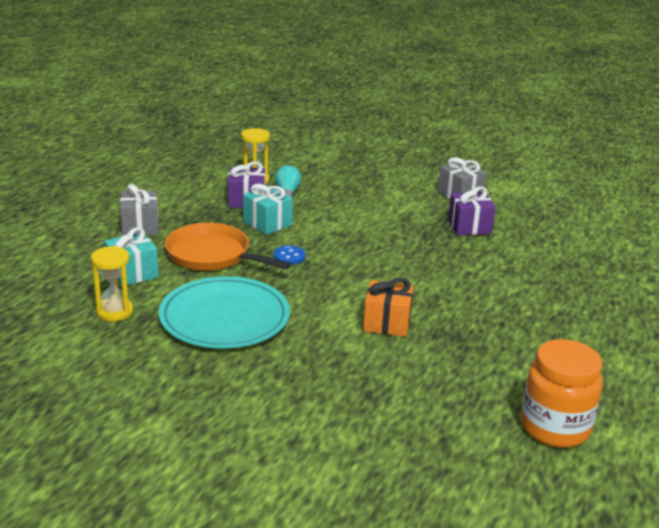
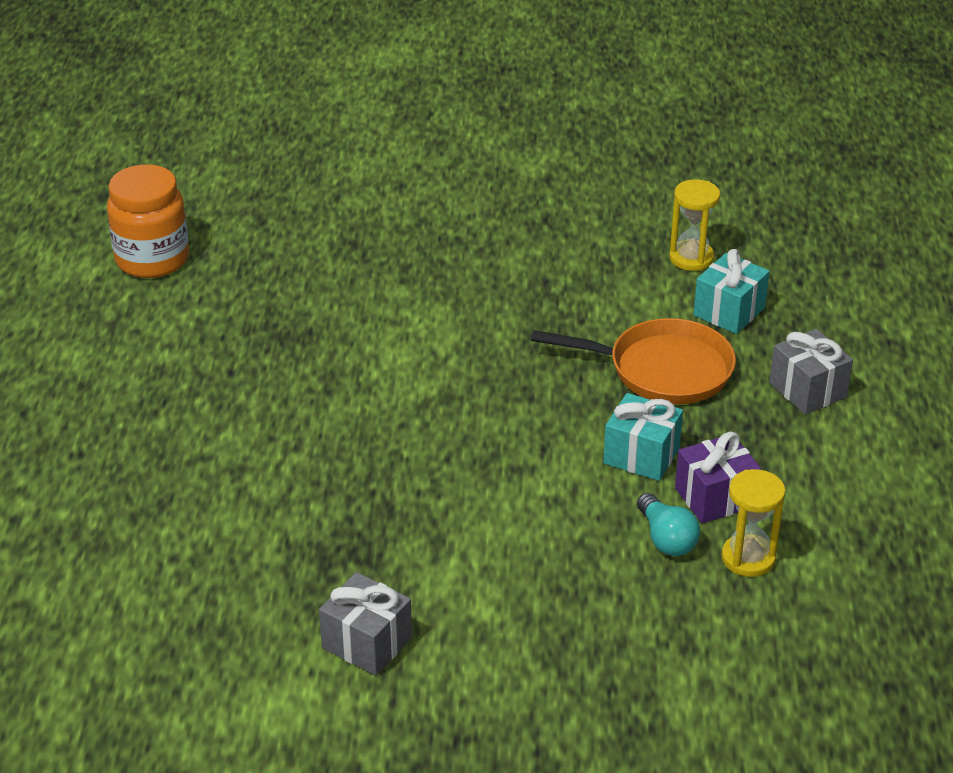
camera: 160 degrees right, 10 degrees up
turquoise plate [159,276,290,349] -> none
blue button [274,245,305,265] -> none
orange gift [363,278,414,337] -> none
purple gift [448,186,496,235] -> none

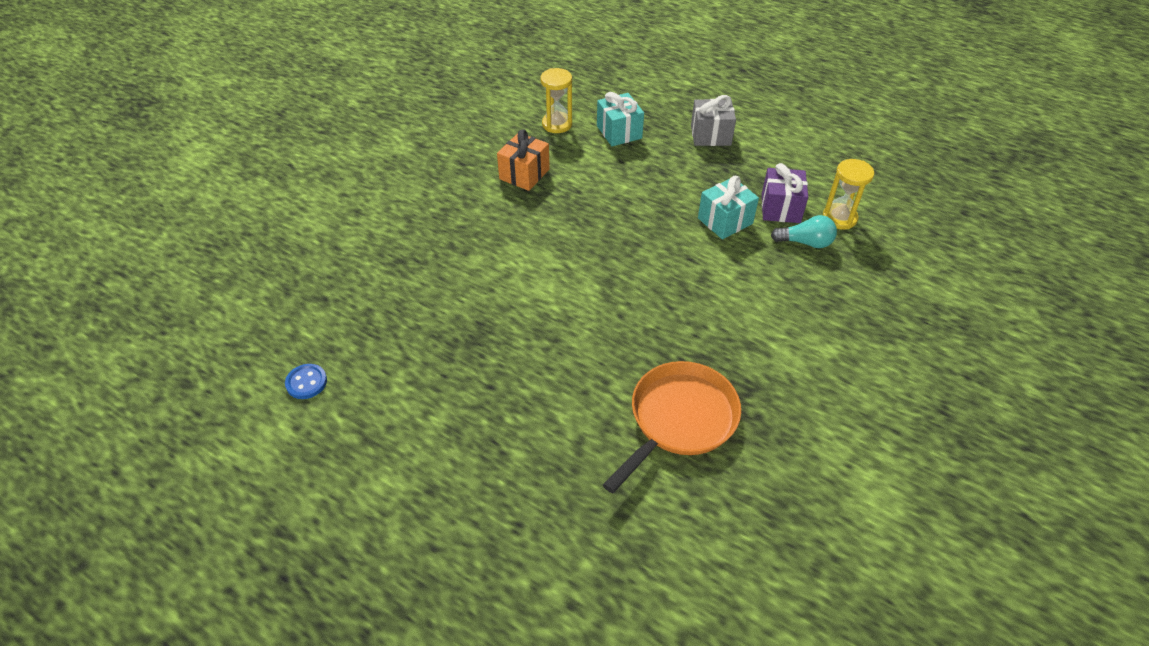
camera: 60 degrees left, 10 degrees up
orange jar [107,164,189,278] -> blue button [285,364,327,399]
grey gift [319,572,412,676] -> none
orange pan [531,318,736,404] -> orange pan moved to [603,361,741,494]
none -> orange gift [497,129,550,191]

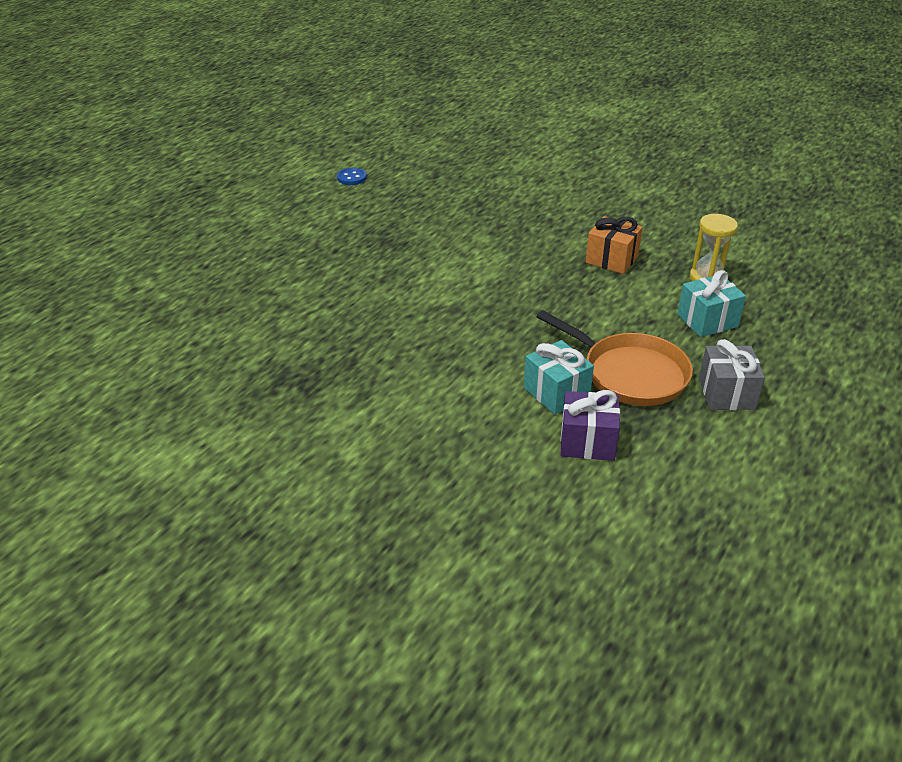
camera: 90 degrees right, 10 degrees down
orange pan [603,361,741,494] -> orange pan moved to [537,310,693,406]
turquoise light bulb [771,215,837,248] -> none
yellow hourglass [823,159,874,229] -> none

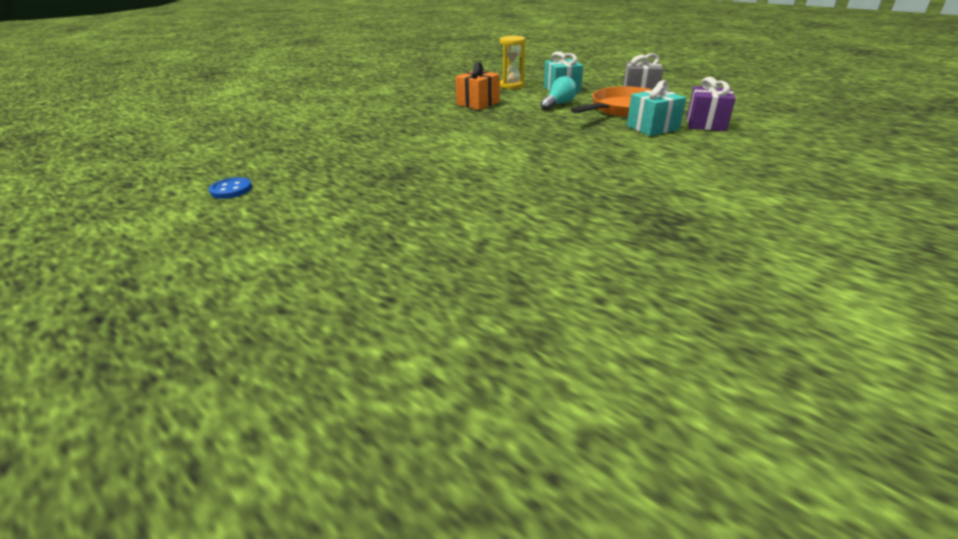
camera: 80 degrees left, 5 degrees down
none -> turquoise light bulb [541,76,577,110]

